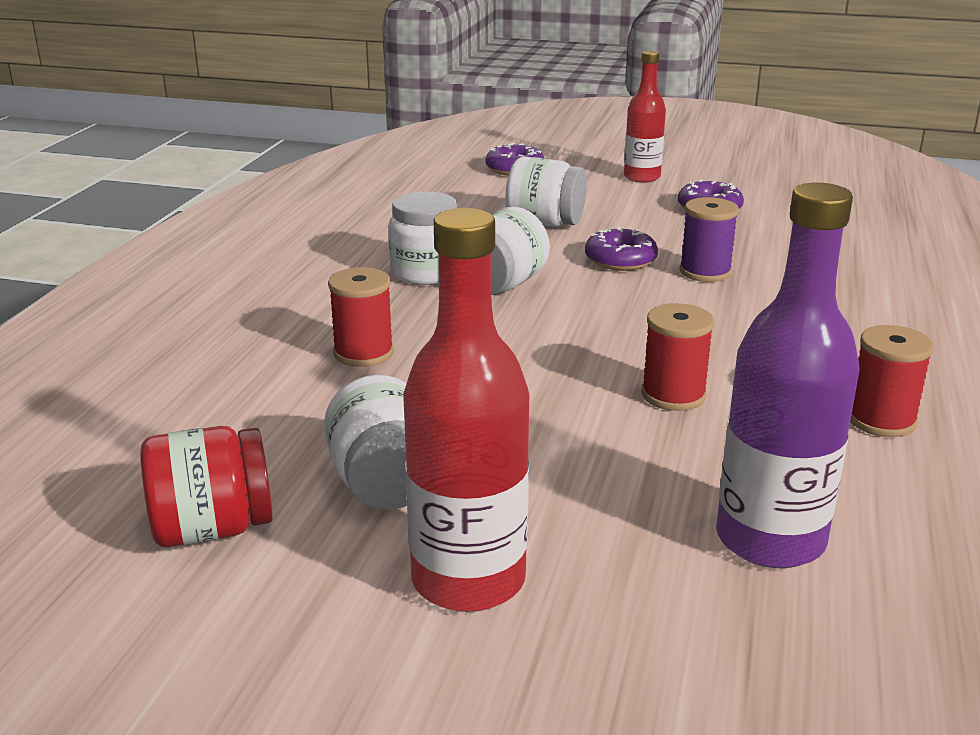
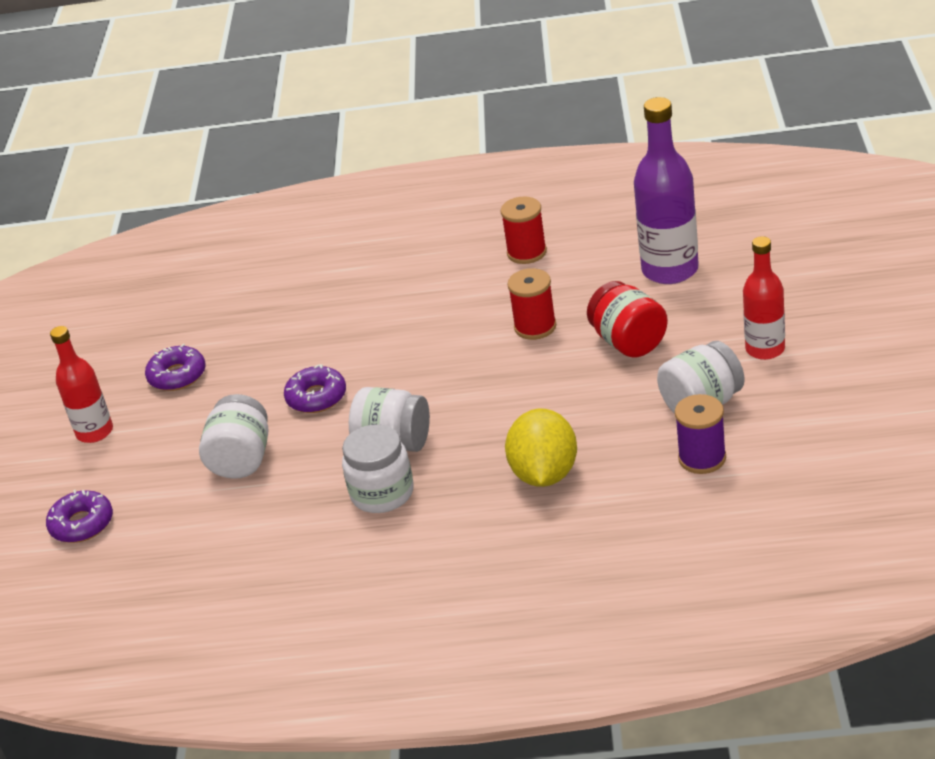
camera: 100 degrees left, 10 degrees up
red jar [140,426,273,547] -> red jar moved to [587,281,668,358]
red spool [328,267,394,367] -> yellow lemon [505,409,577,487]
red bottle [403,208,529,612] -> red bottle [743,236,785,360], size x0.64
purple spool [679,197,739,282] -> purple spool moved to [675,394,726,474]

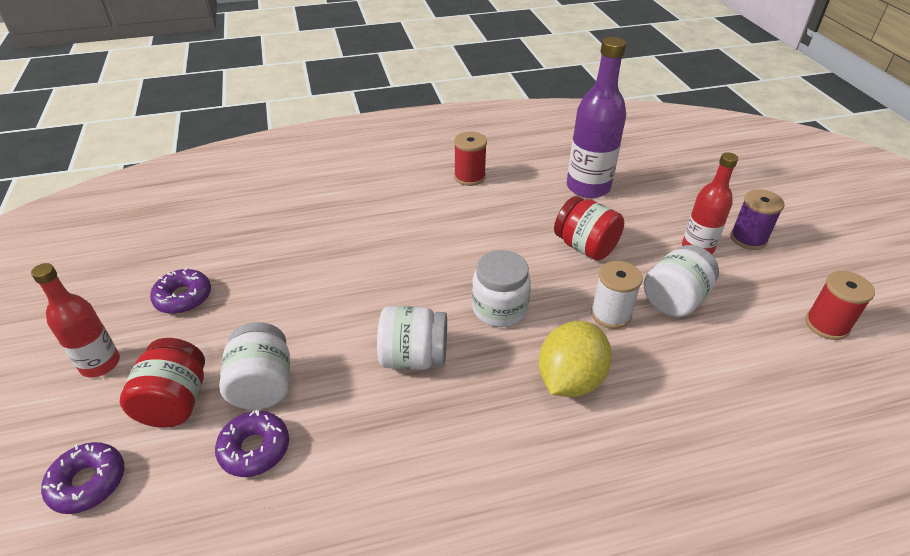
camera: 20 degrees left, 5 degrees up
purple donut [284,364,346,413] -> purple donut moved to [215,410,289,477]
white jar [342,424,414,513] -> white jar moved to [472,250,531,327]
yellow lemon [505,409,577,487] -> yellow lemon turned 45 degrees clockwise [538,321,612,397]
red spool [508,268,556,340] -> red spool moved to [805,271,875,340]
purple spool [675,394,726,474] -> purple spool moved to [730,189,785,250]
none -> red jar [120,338,205,428]
none -> white spool [591,261,643,329]

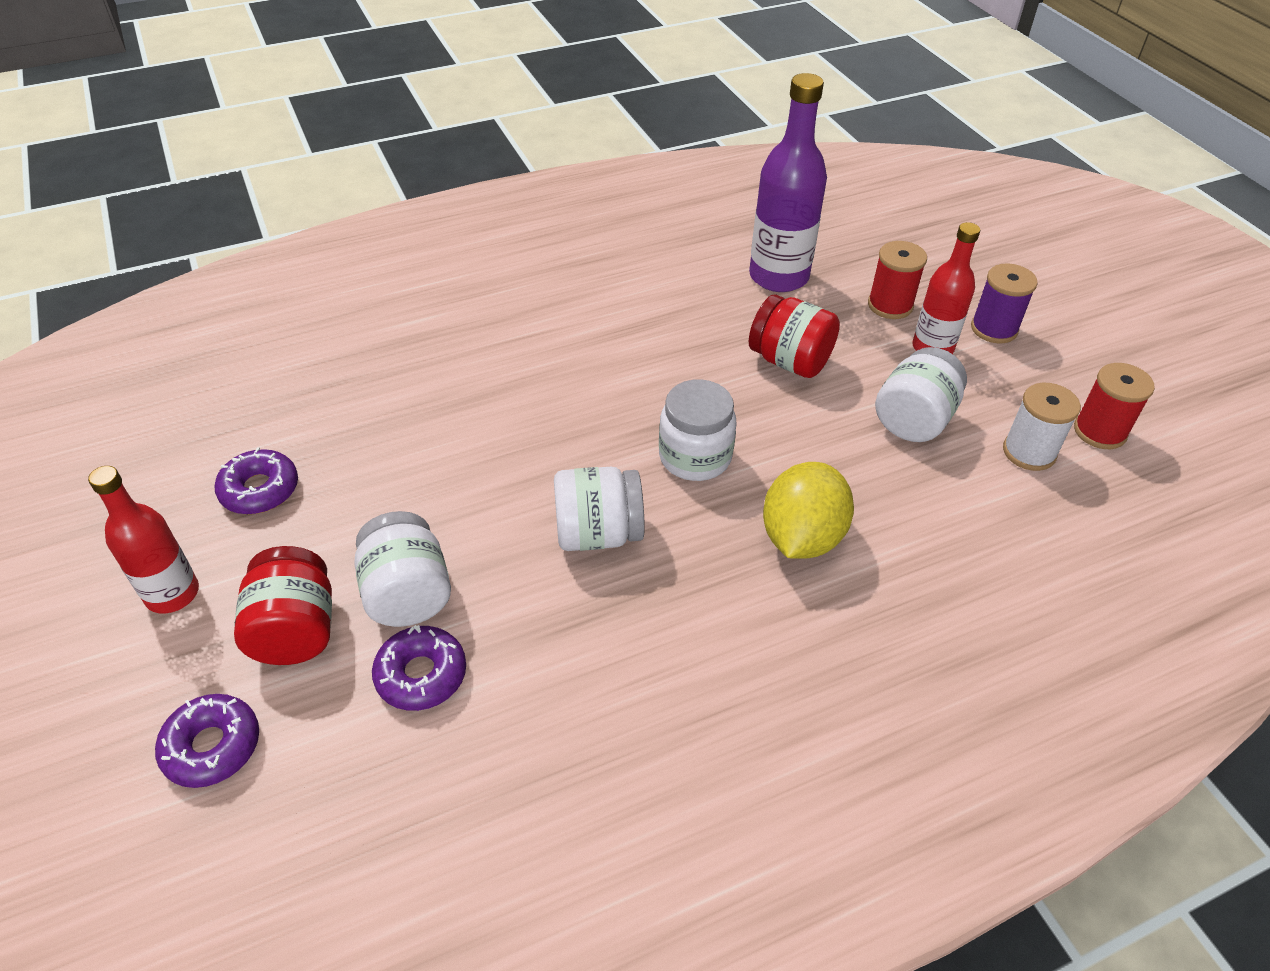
camera: 10 degrees left, 5 degrees up
red spool [454,132,487,186] -> red spool moved to [868,241,927,319]
white spool [591,261,643,329] -> white spool moved to [1003,383,1081,471]

